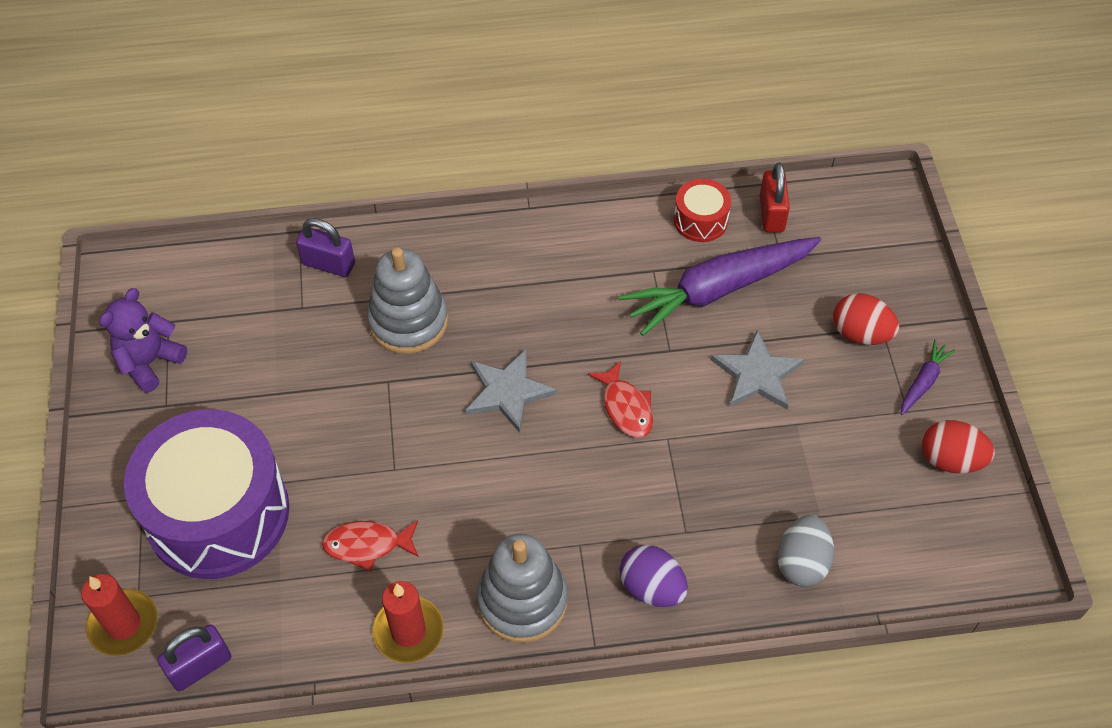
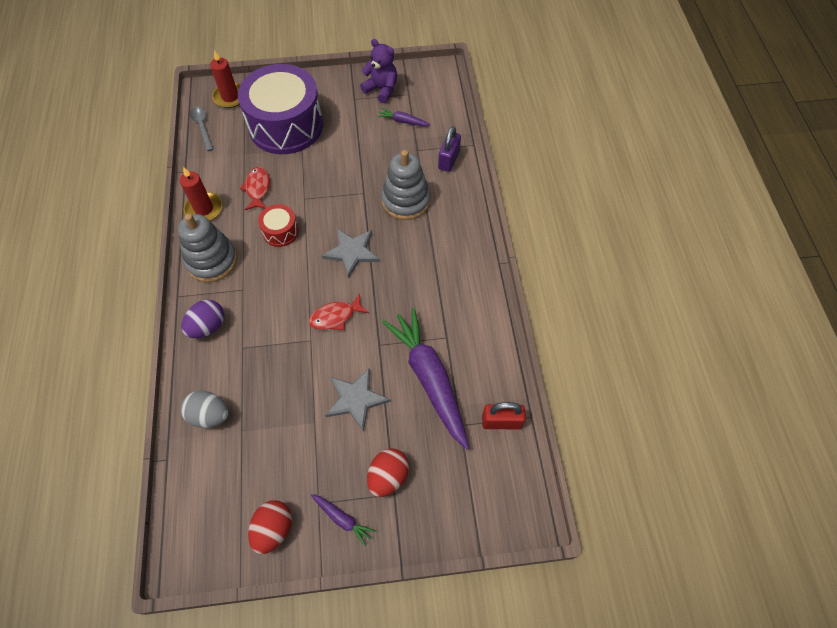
camera: 90 degrees right, 5 degrees up
purple padlock [157,624,231,691] -> grey spoon [190,107,214,151]
red drum [674,179,731,242] -> red drum moved to [258,204,299,247]
none -> purple carrot [377,108,431,126]

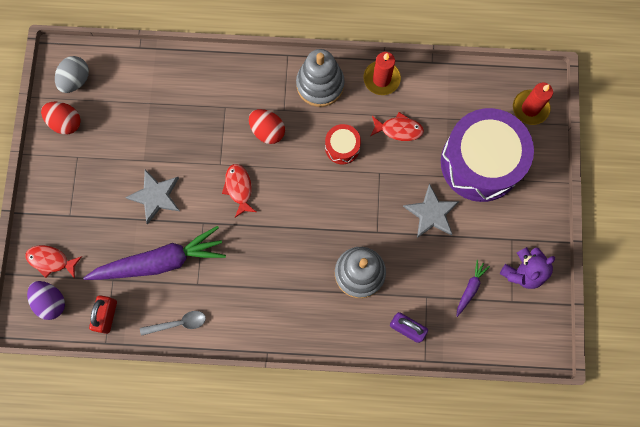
camera: 100 degrees right, 15 degrees up
grey egg [180,391,228,428] -> grey egg moved to [55,56,89,93]
purple egg [181,300,224,338] -> purple egg moved to [27,281,65,320]
grey spoon [190,107,214,151] -> grey spoon moved to [140,311,206,336]
purple carrot [311,494,376,546] -> none
grey star [322,228,380,278] -> grey star moved to [403,183,460,238]
red egg [367,448,409,497] -> red egg moved to [249,109,285,144]
none -> red fish [25,245,82,278]

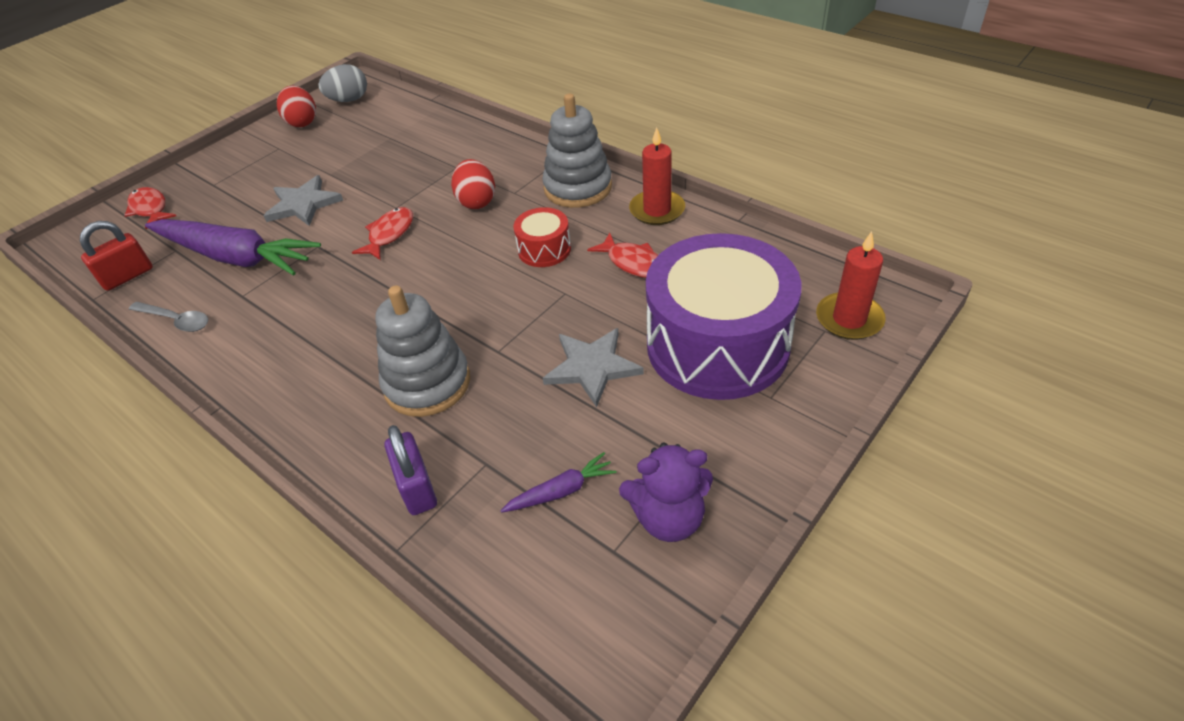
camera: 40 degrees right, 30 degrees down
purple egg [27,281,65,320] -> none

